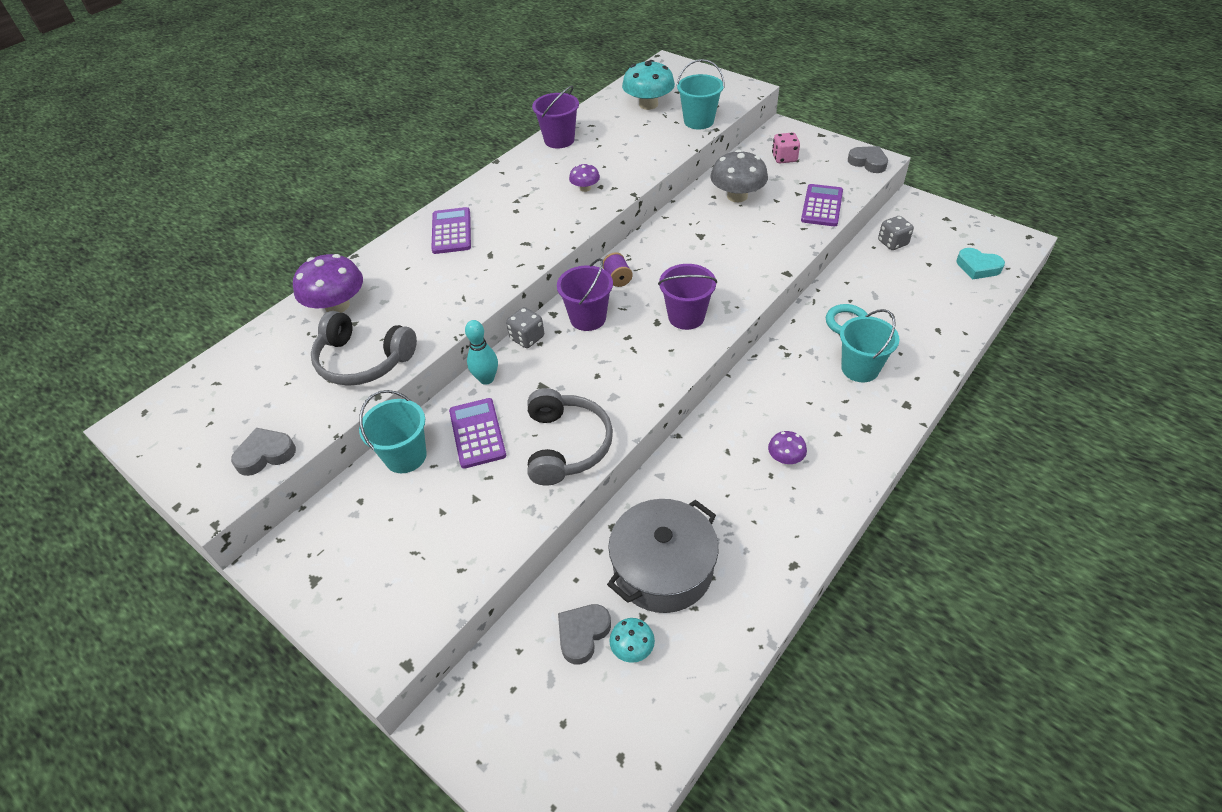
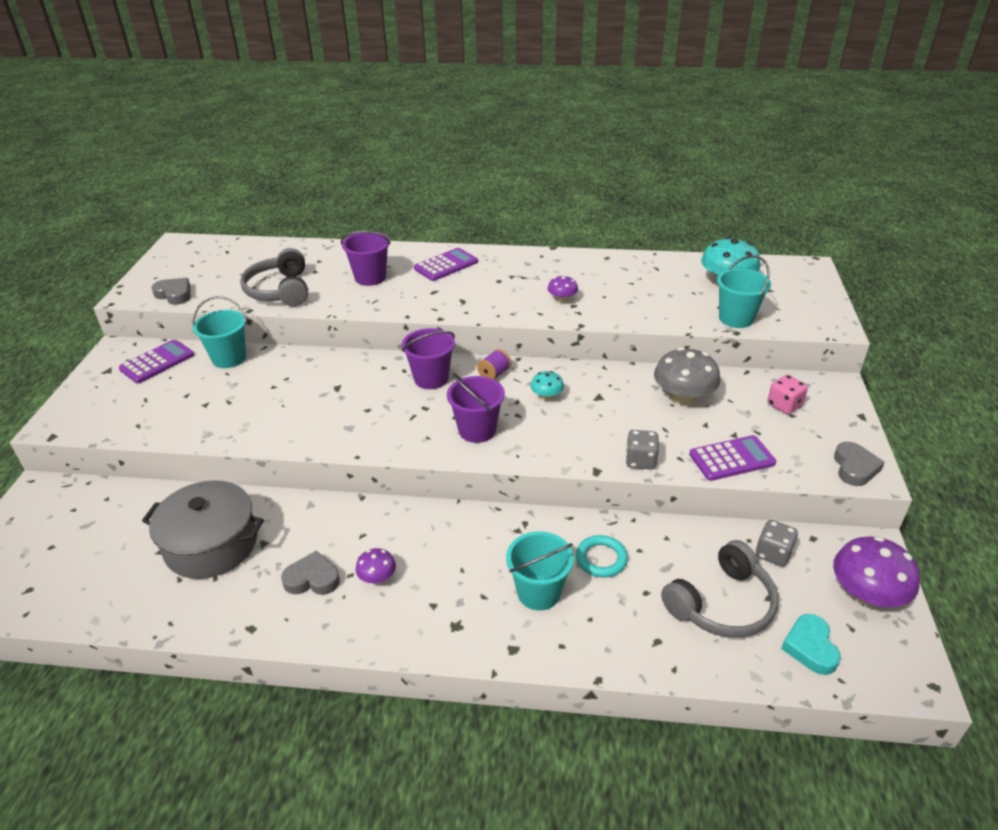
camera: 55 degrees right, 10 degrees down
purple mushroom [293,254,363,313] -> purple mushroom moved to [833,536,920,607]
purple calculator [449,398,506,469] -> purple calculator moved to [119,340,194,384]
turquoise bowling pin [465,320,498,385] -> none
grey dice [506,307,544,348] -> grey dice moved to [626,430,659,470]
grey headphones [528,388,613,486] -> grey headphones moved to [661,540,778,638]
purple bucket [532,85,579,148] -> purple bucket moved to [341,231,391,286]
grey heart [558,604,611,664] -> grey heart moved to [281,551,340,595]
turquoise mushroom [609,618,655,663] -> turquoise mushroom moved to [530,371,564,400]

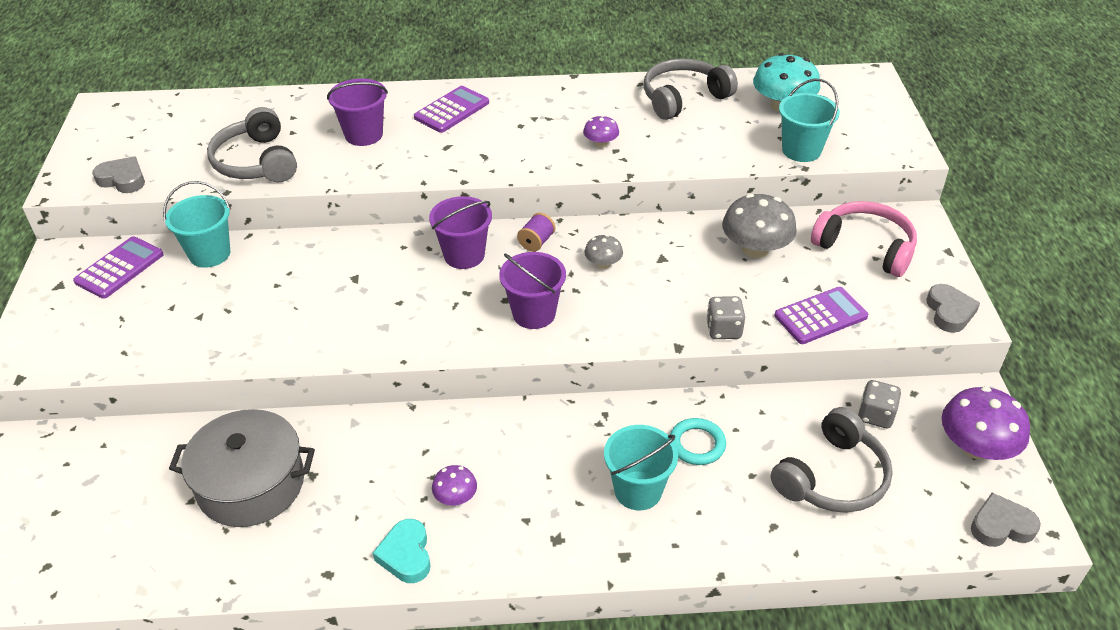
camera: 10 degrees left, 5 degrees up
grey heart [281,551,340,595] -> grey heart moved to [971,493,1041,547]
turquoise mushroom [530,371,564,400] -> grey mushroom [584,235,623,269]
pink dice [768,375,808,414] -> pink headphones [811,201,917,277]
turquoise heart [781,614,841,675] -> turquoise heart moved to [373,519,431,583]
none -> grey headphones [644,58,738,120]

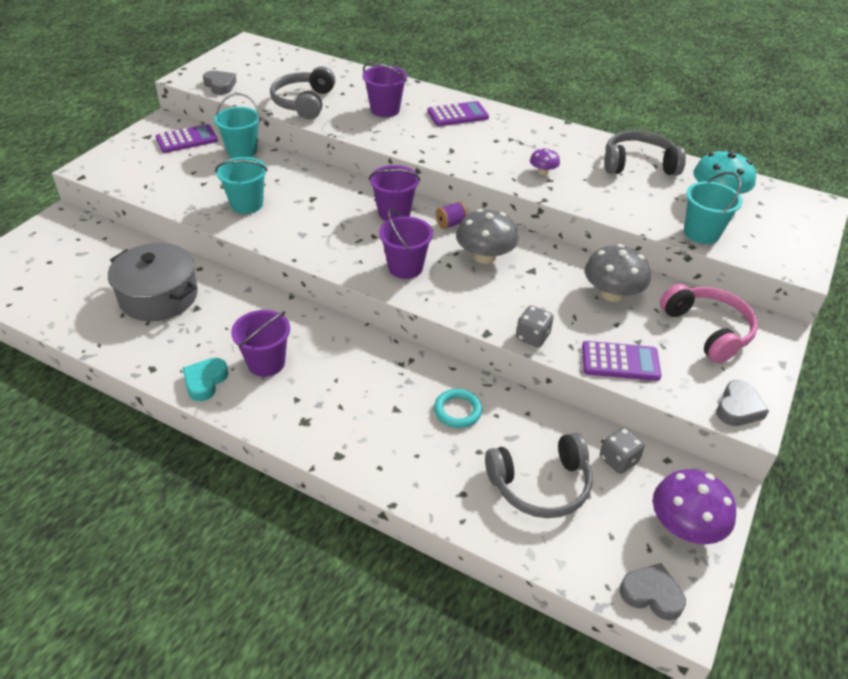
camera: 30 degrees right, 0 degrees up
purple mushroom [432,465,477,506] -> purple bucket [231,310,290,377]
grey mushroom [584,235,623,269] -> grey mushroom [456,209,518,264], size x1.91
turquoise bucket [604,425,678,510] -> turquoise bucket moved to [215,157,268,214]

